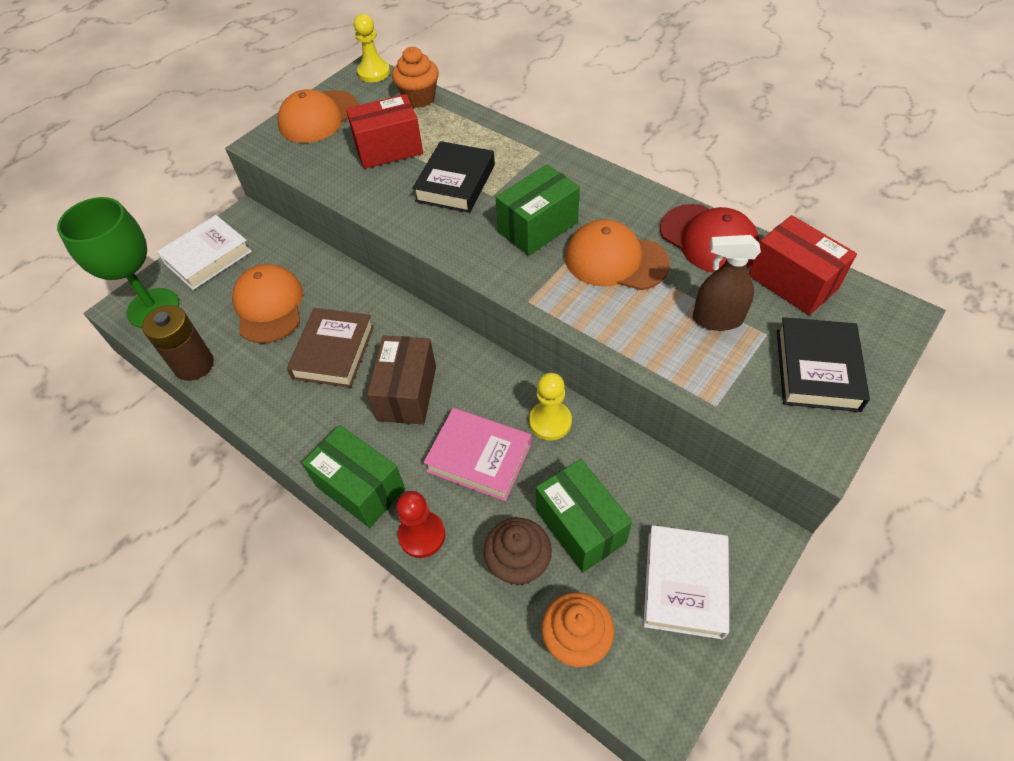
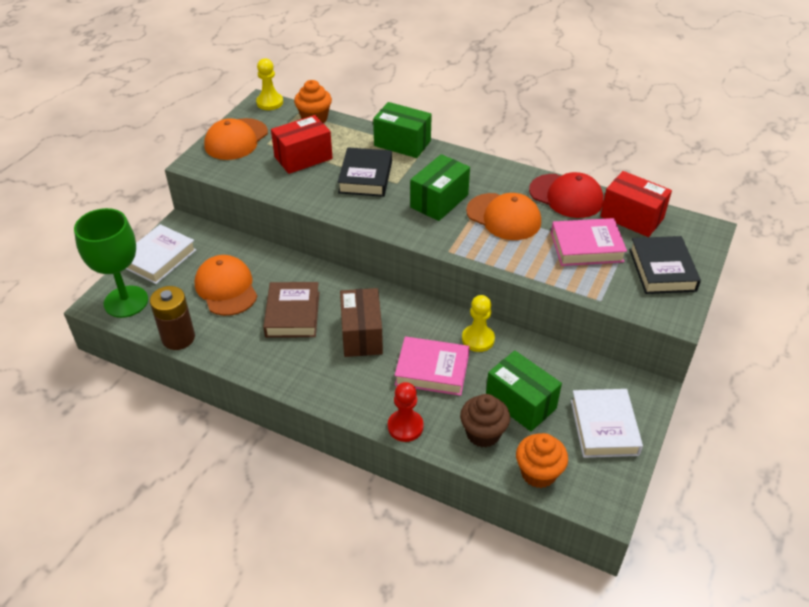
camera: 15 degrees left, 10 degrees down
green box [302,425,405,528] -> green box moved to [373,102,432,158]
orange cap [565,219,670,290] -> orange cap turned 150 degrees counterclockwise [466,193,541,240]
brown spray bottle [693,235,761,331] -> pink book [551,218,627,266]

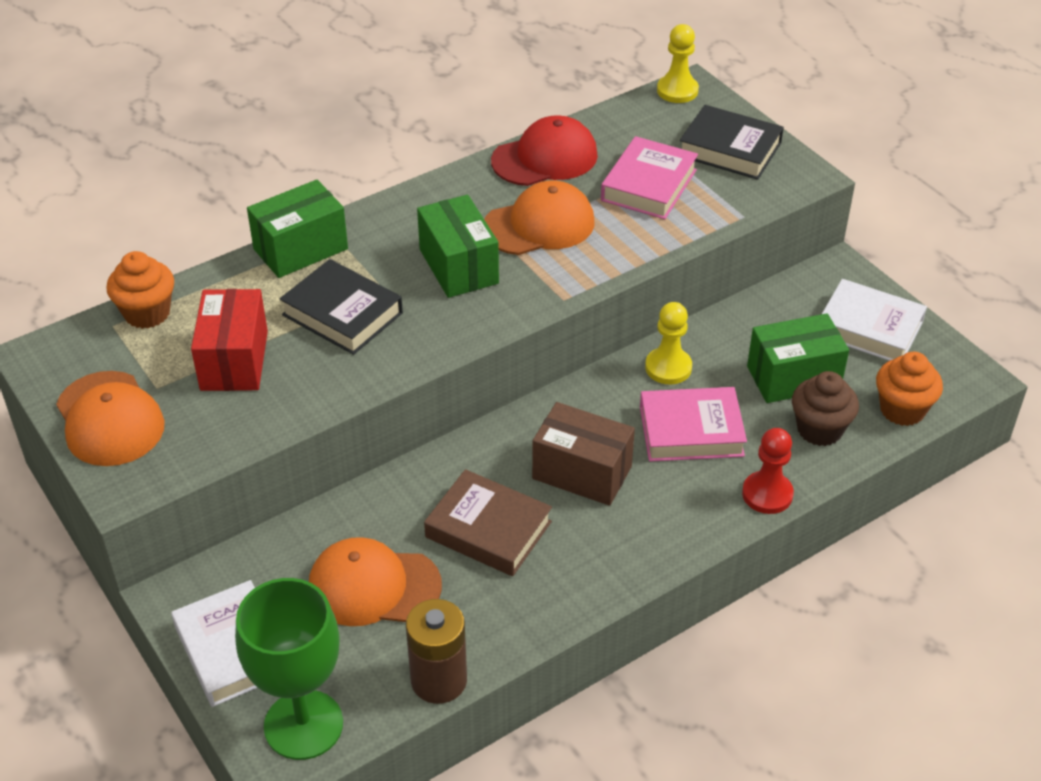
camera: 60 degrees left, 0 degrees up
yellow pawn [256,58,283,110] -> yellow pawn moved to [657,24,699,103]
pink book [395,337,470,396] -> pink book turned 45 degrees clockwise [640,387,747,462]
red box [600,171,672,237] -> none

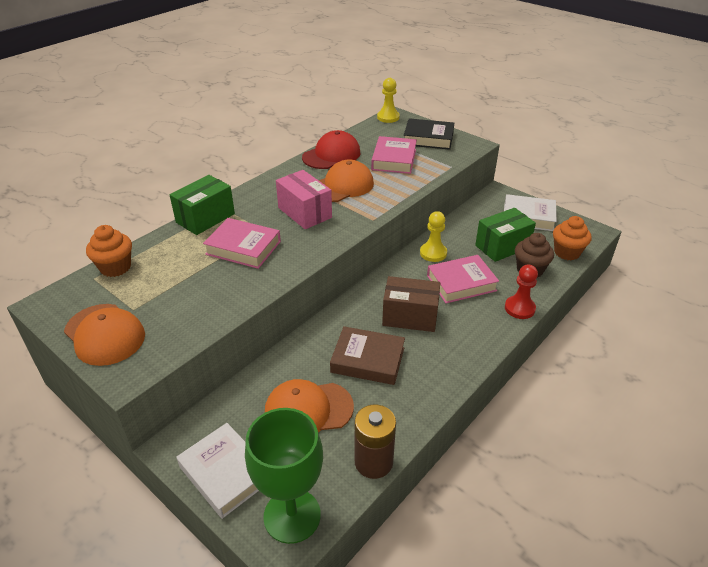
camera: 15 degrees left, 5 degrees down
red box [191,289,268,391] -> none
black book [280,259,403,355] -> pink book [203,218,281,269]
green box [417,195,499,298] -> pink box [276,170,332,229]

